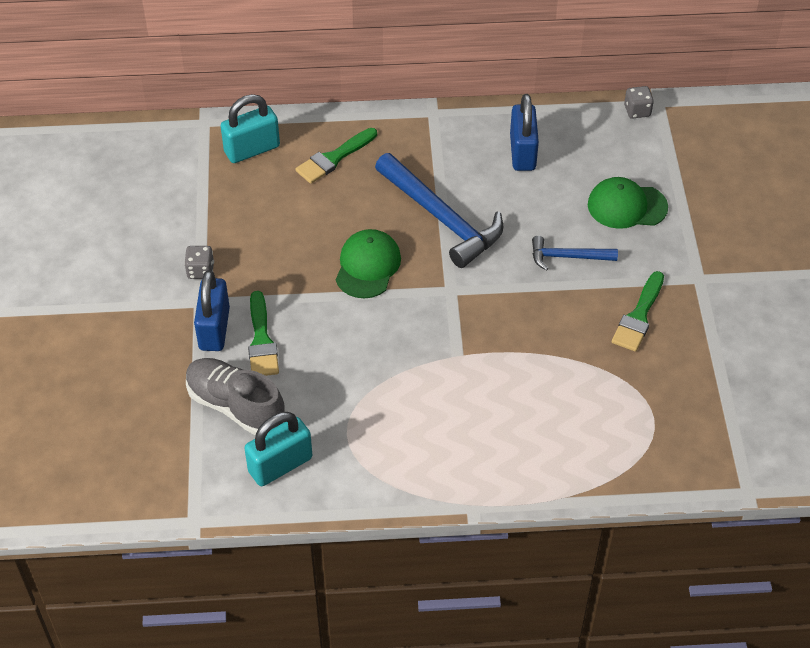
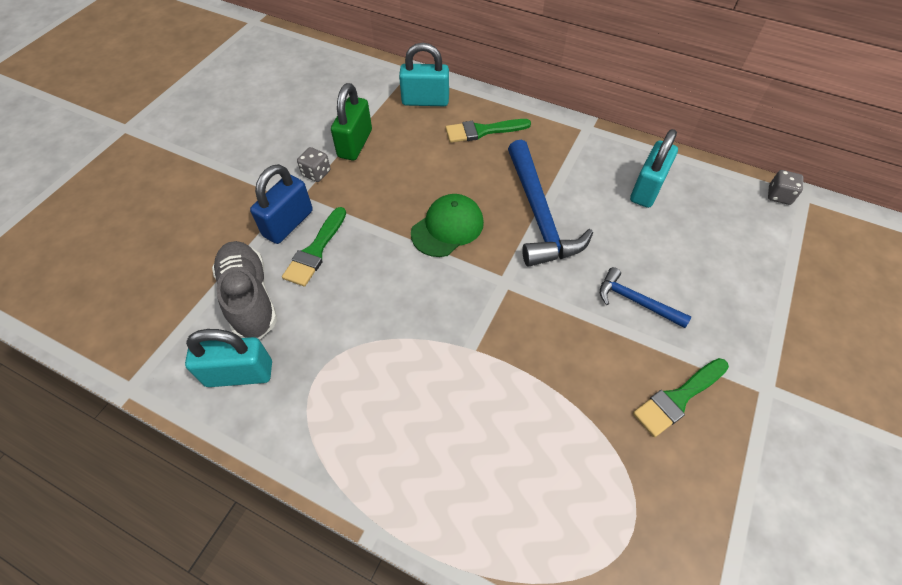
camera: 30 degrees right, 5 degrees up
blue padlock [510,94,539,171] -> turquoise padlock [630,129,678,208]
green cap [588,177,668,229] -> none
none -> green padlock [331,83,372,160]

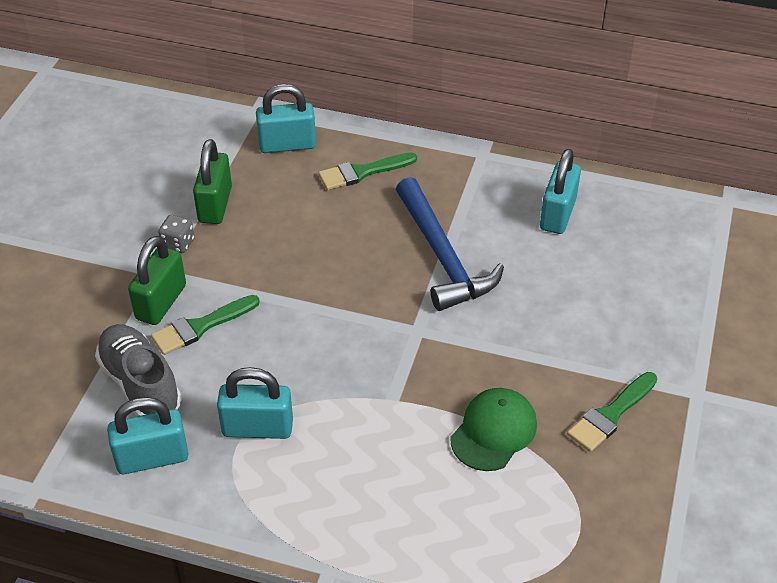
camera: 10 degrees left, 10 degrees down
blue padlock [250,164,313,244] -> green padlock [128,236,186,325]
green brush [282,207,346,287] -> green brush turned 45 degrees clockwise [151,295,260,355]
green cap [411,194,484,257] -> green cap moved to [450,388,537,471]
blue hammer [600,267,691,328] -> none
grey dice [768,170,804,205] -> none
none -> turquoise padlock [217,367,293,439]

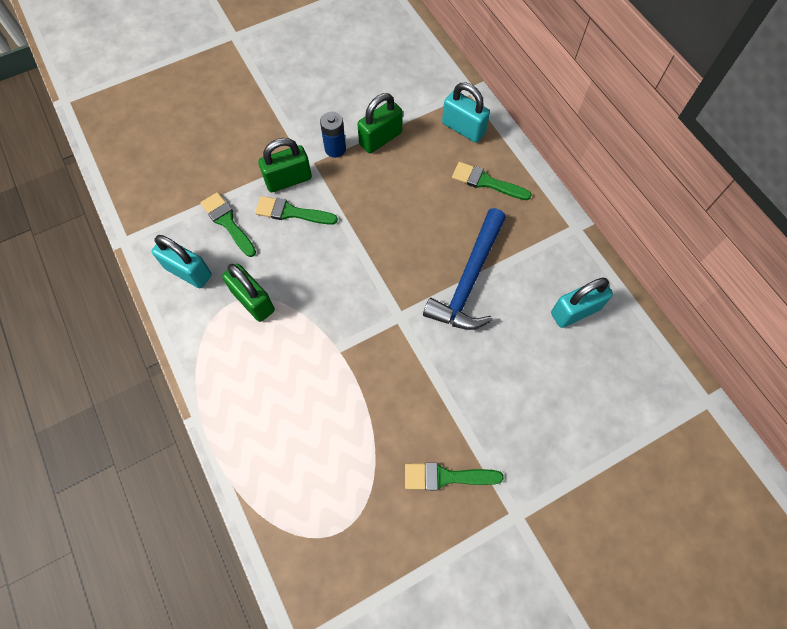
camera: 45 degrees right, 20 degrees up
grey shoe [95,324,182,416] -> green brush [200,192,256,257]
grey dice [158,215,195,253] -> blue battery [320,112,346,158]
turquoise padlock [217,367,293,439] -> green padlock [222,264,275,322]
green cap [450,388,537,471] -> none

